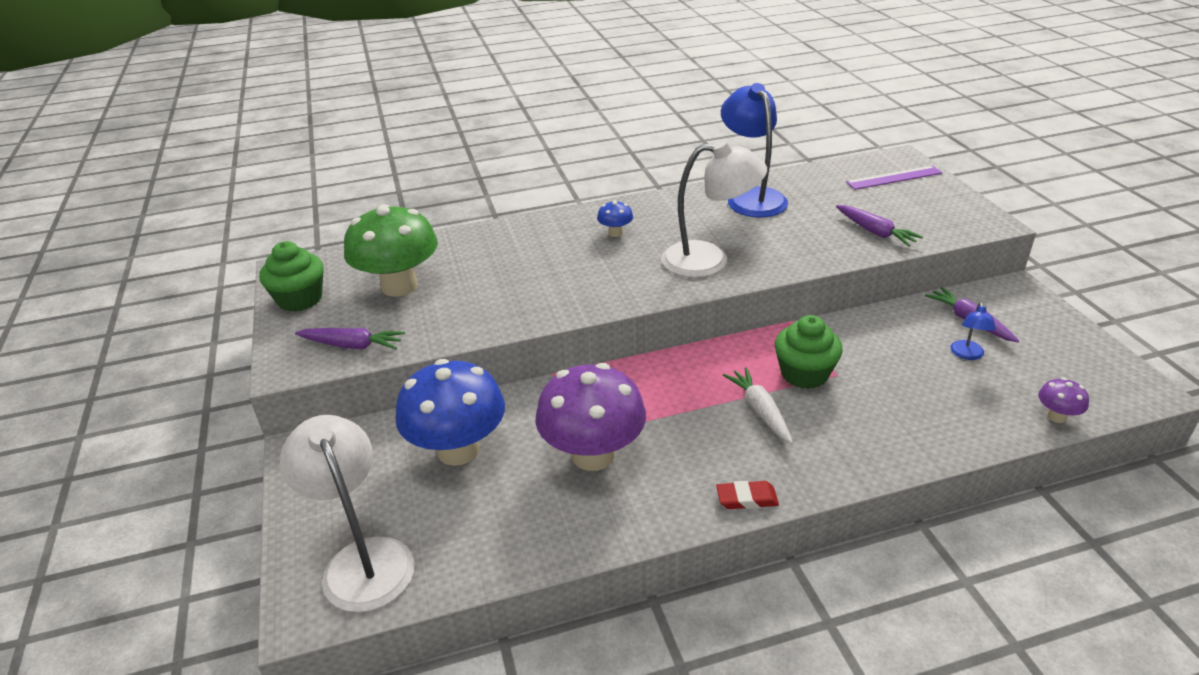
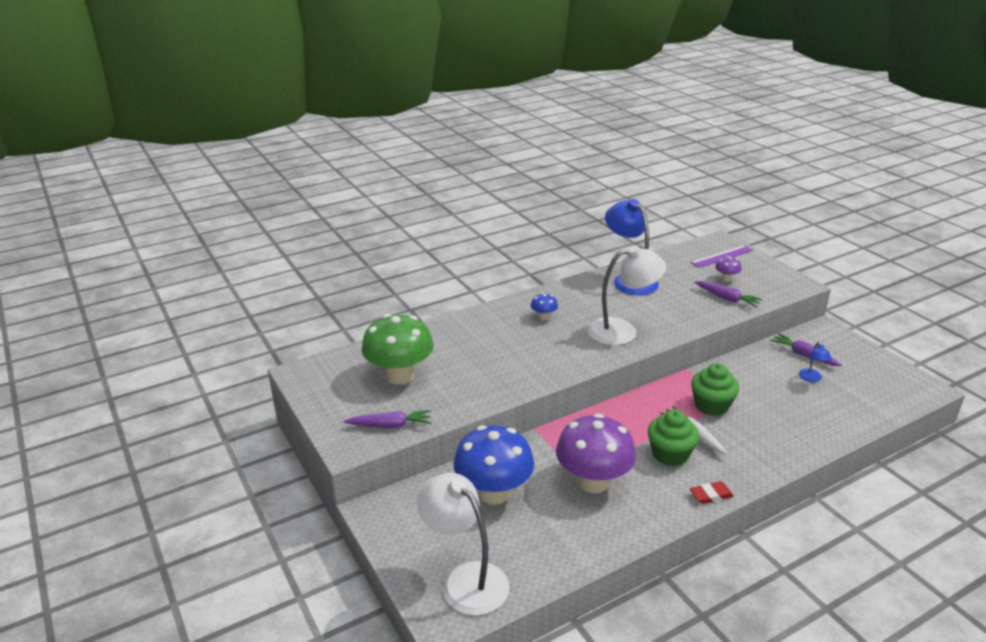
camera: 15 degrees left, 5 degrees down
green cupcake [259,241,324,312] -> green cupcake moved to [648,410,699,466]
purple mushroom [1038,378,1089,423] -> purple mushroom moved to [715,256,742,282]

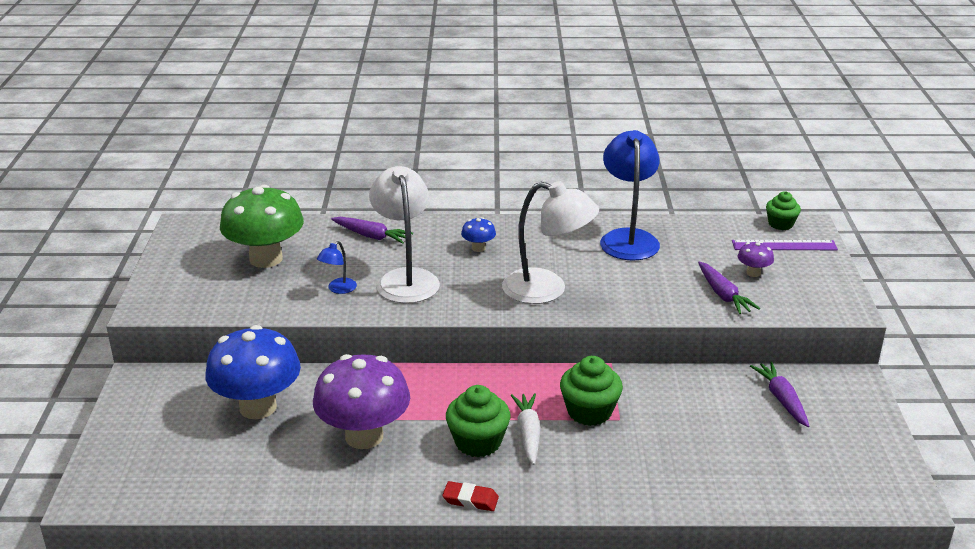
camera: 30 degrees right, 0 degrees up
purple carrot [344,410,431,428] -> purple carrot moved to [331,217,413,244]
white lamp [417,473,510,616] -> white lamp moved to [369,166,440,303]
blue lamp [799,342,832,382] -> blue lamp moved to [317,241,357,294]
none -> green cupcake [766,191,801,230]

